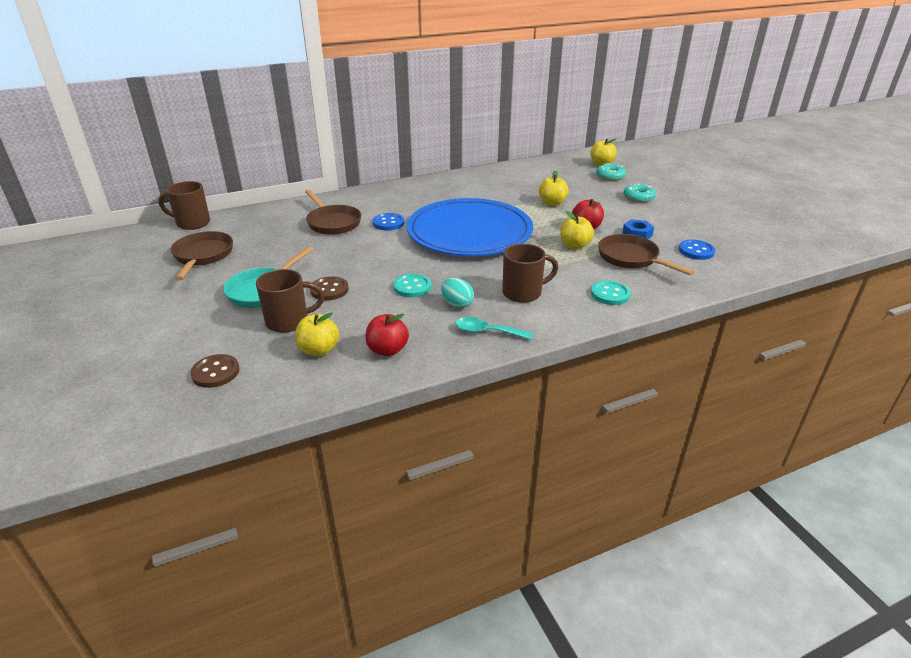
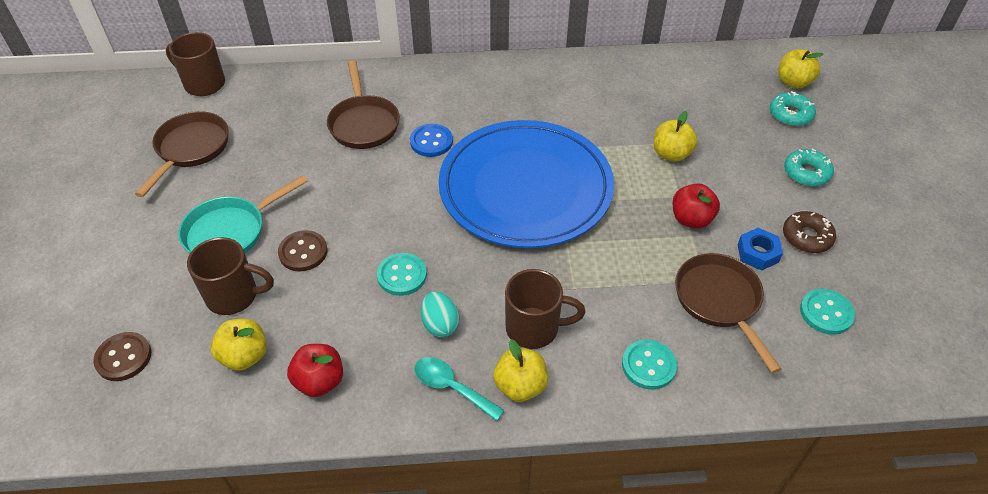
camera: 20 degrees right, 15 degrees up
yellow apple [560,211,594,249] -> yellow apple moved to [493,339,548,402]
blue button [679,240,715,260] -> turquoise button [800,289,855,335]
none -> brown donut [783,211,836,253]

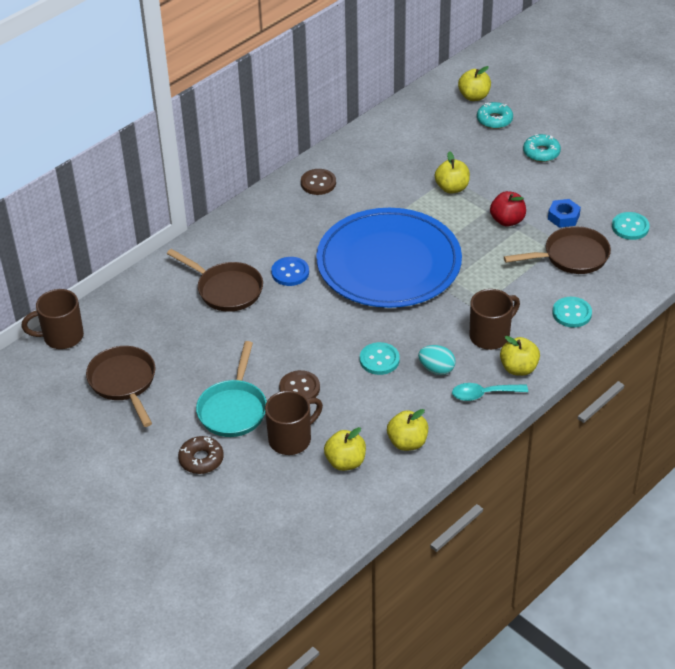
camera: 40 degrees left, 5 degrees down
brown button [93,332,151,381] -> brown button moved to [301,169,336,195]
red apple [287,344,343,397] -> yellow apple [387,409,428,451]
brown pan [675,253,782,373] -> brown pan turned 135 degrees clockwise [504,226,611,274]
brown donut [783,211,836,253] -> brown donut moved to [178,436,224,474]

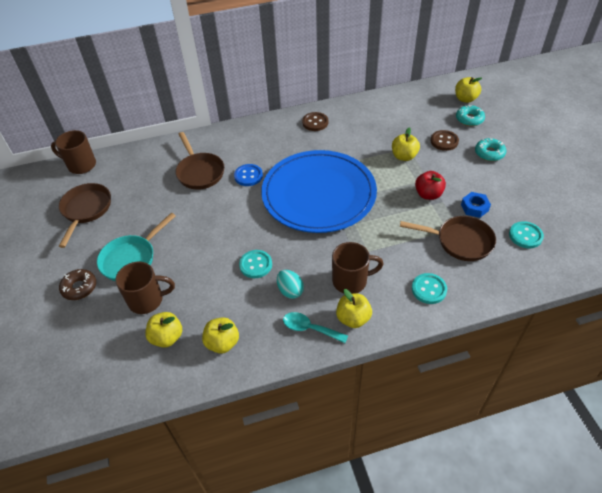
camera: 30 degrees right, 5 degrees up
brown button [279,370,320,399] -> brown button moved to [431,130,459,151]

